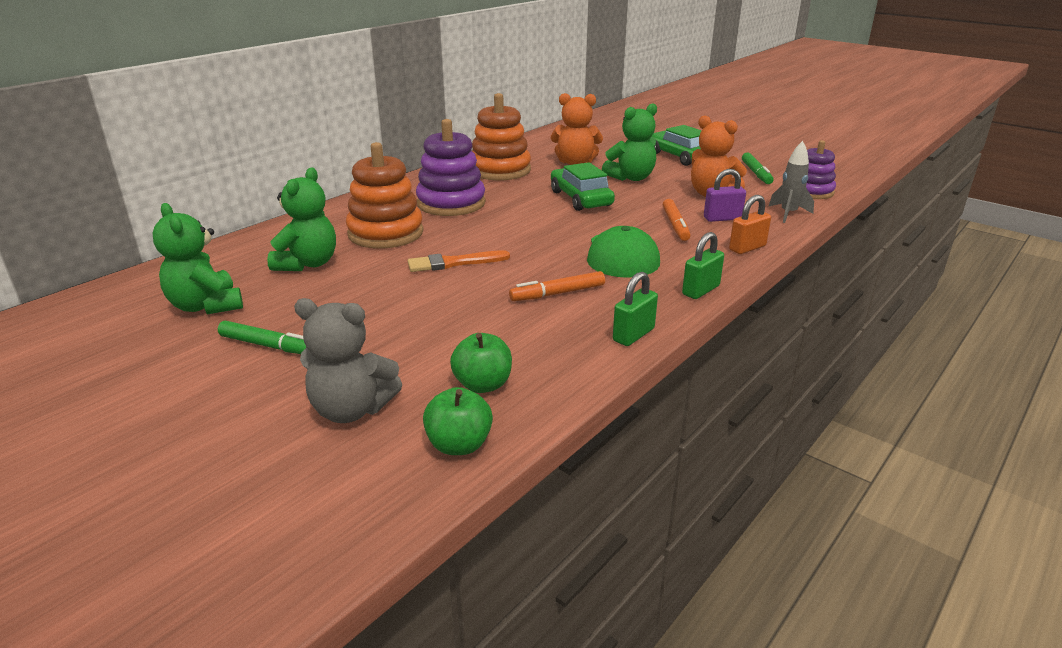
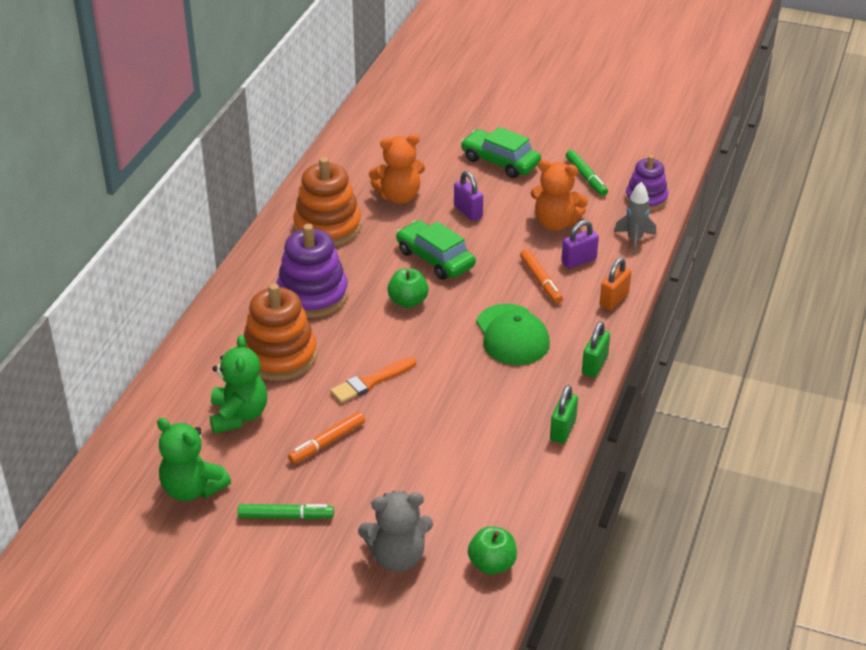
camera: 20 degrees left, 10 degrees up
green apple [450,333,512,393] -> green apple moved to [388,268,429,308]
orange marker [509,271,605,301] -> orange marker moved to [288,412,365,464]
green teddy bear [602,103,657,181] -> purple padlock [454,171,483,221]

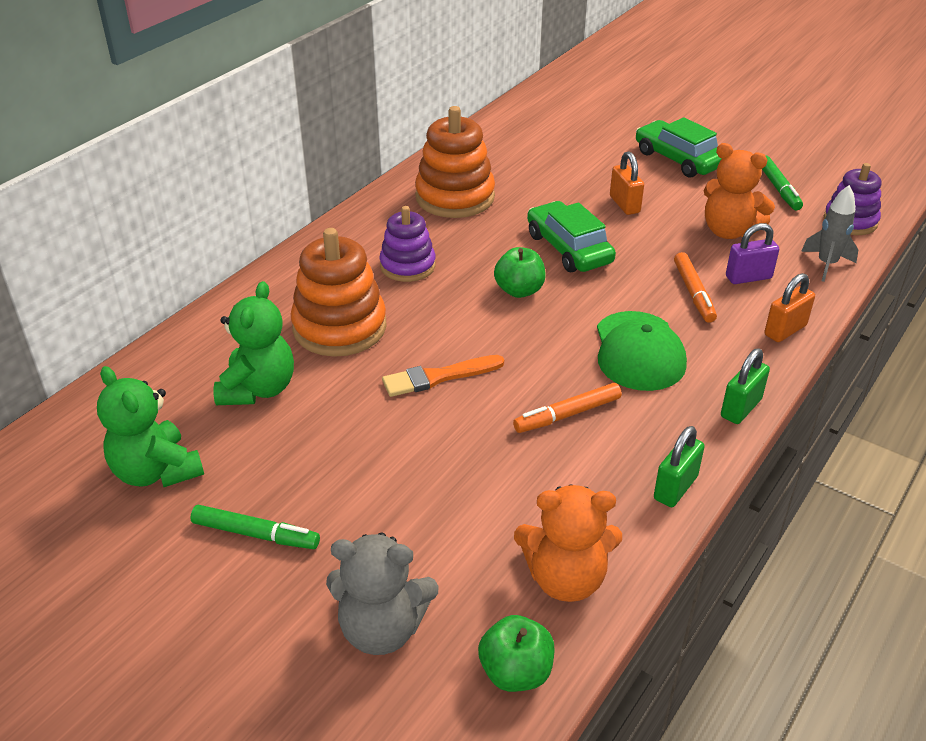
camera: 15 degrees right, 0 degrees up
purple stacking toy [276,224,348,318] -> purple stacking toy [379,206,436,282], size x0.64
orange marker [288,412,365,464] -> orange marker moved to [513,383,622,433]
orange teddy bear [369,134,425,204] -> orange teddy bear moved to [514,485,622,602]
purple padlock [454,171,483,221] -> orange padlock [610,151,644,215]

